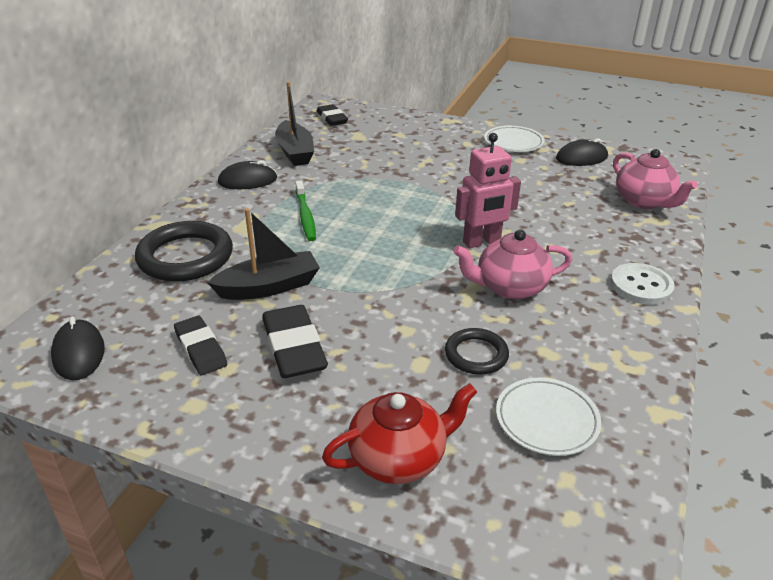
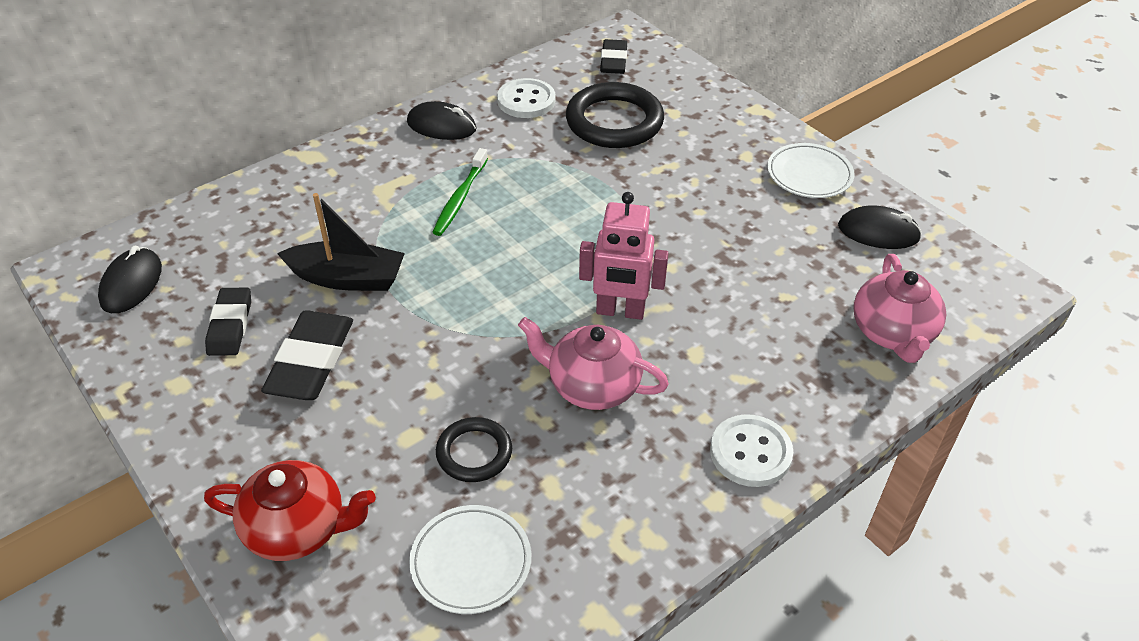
camera: 30 degrees right, 10 degrees up
black ring [135,221,233,282] -> black ring moved to [566,82,664,148]
black boat [275,82,314,166] -> white button [497,78,555,118]

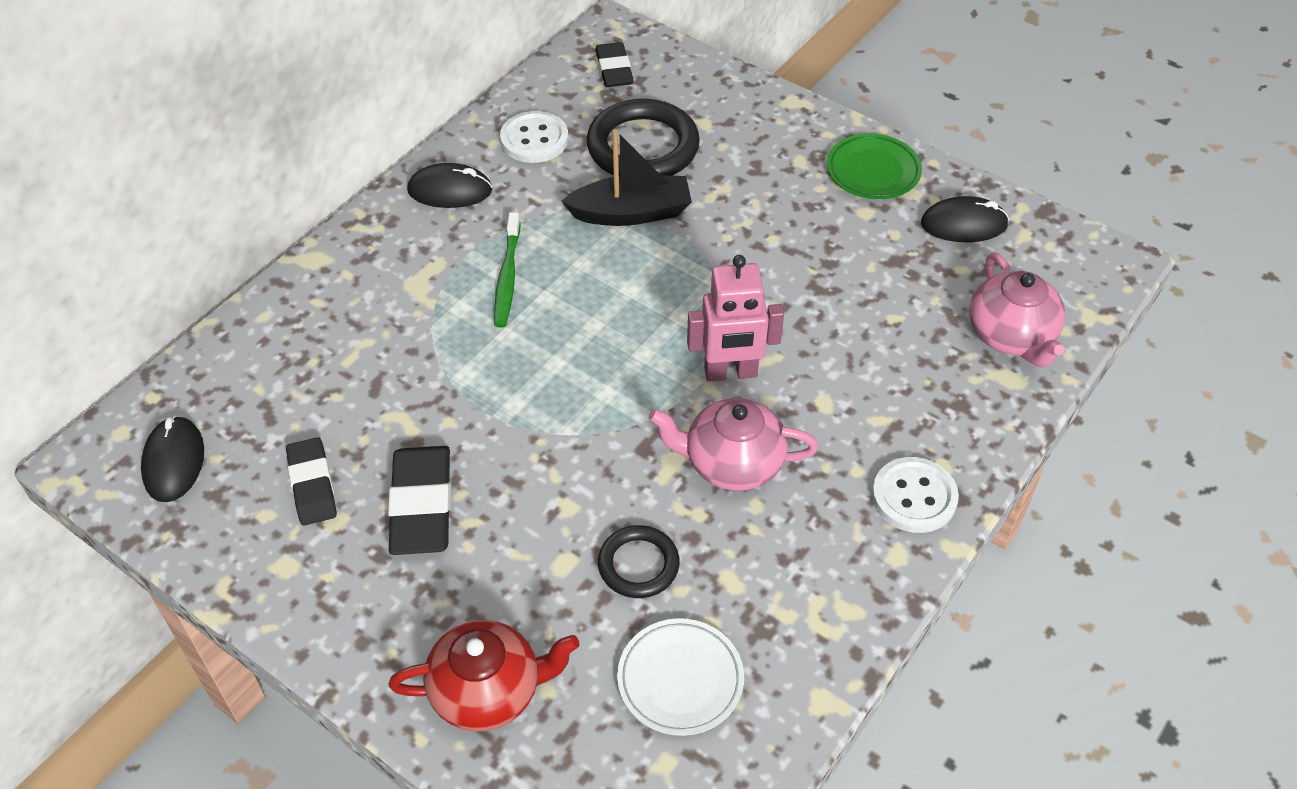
camera: 15 degrees left, 5 degrees up
black boat [277,193,405,291] -> black boat moved to [562,129,692,226]
white plate [767,143,855,198] -> green plate [827,133,922,199]

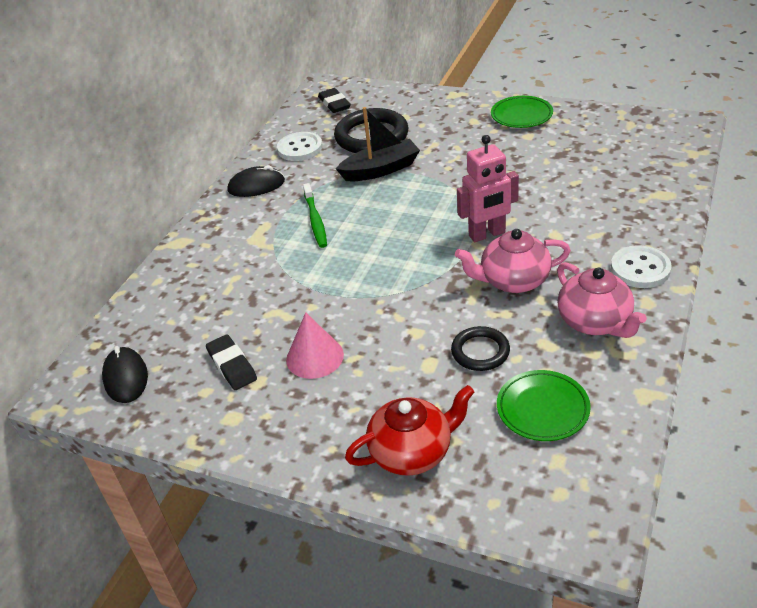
camera: 10 degrees left, 10 degrees down
black eraser [388,446,451,555] -> pink cone [286,312,344,379]
white plate [617,618,744,736] -> green plate [497,370,591,441]
black mouse [921,196,1009,242] -> none
pink teapot [969,253,1066,367] -> pink teapot moved to [557,262,647,338]

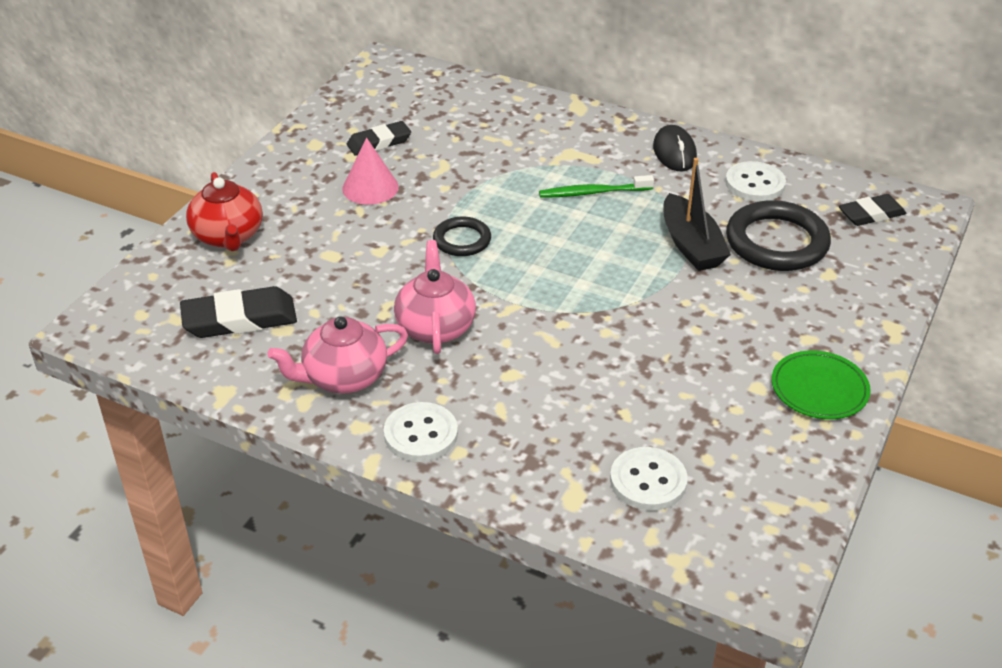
camera: 90 degrees right, 0 degrees up
black mouse [102,346,148,403] -> none
black ring [451,326,510,371] -> black ring moved to [433,217,491,256]
pink robot [457,135,519,242] -> none
green plate [497,370,591,441] -> black eraser [180,286,297,338]
none -> white button [610,447,688,511]

